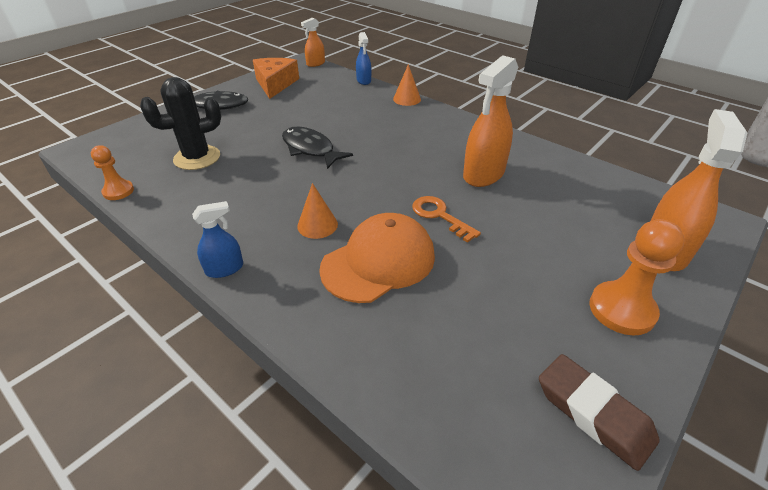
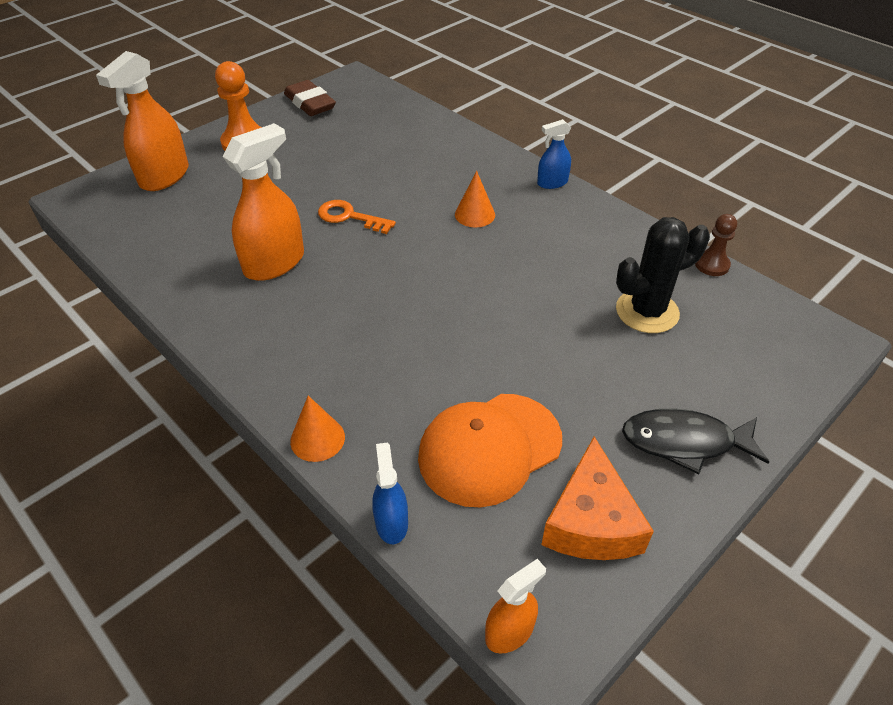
camera: 175 degrees left, 5 degrees up
orange pawn [91,145,134,200] -> brown pawn [695,214,737,276]
black fish [282,127,353,169] -> none
orange cap [319,213,435,303] -> orange cap moved to [418,394,562,508]
orange key [412,196,481,243] -> orange key turned 150 degrees clockwise [318,200,396,234]

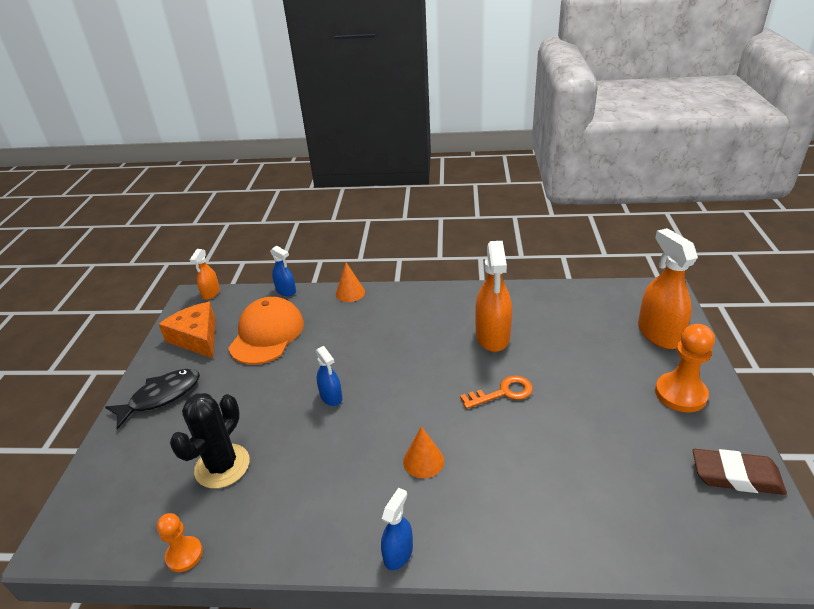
camera: 140 degrees right, 10 degrees down
brown pawn [695,214,737,276] -> orange pawn [157,513,203,572]
none -> blue spray bottle [316,346,342,406]

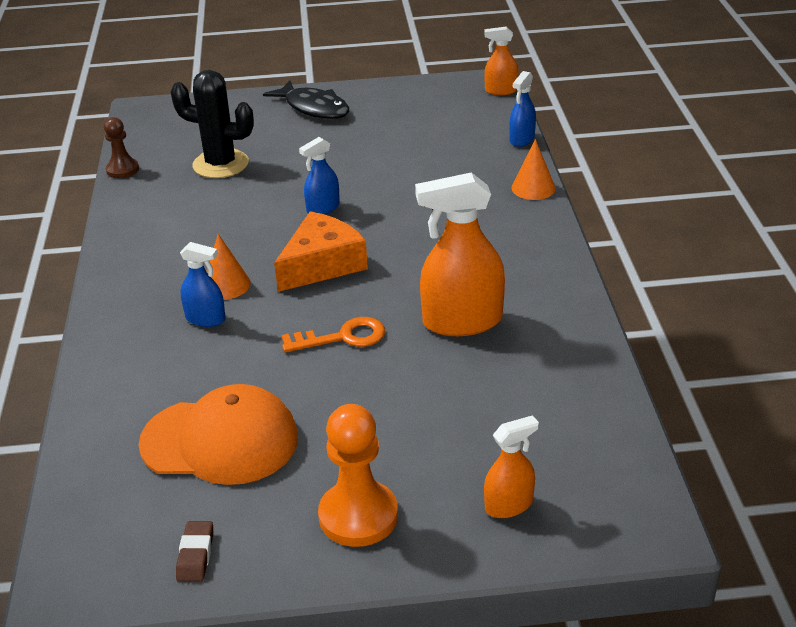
camera: 80 degrees right, 0 degrees up
orange pawn [157,513,203,572] -> brown pawn [104,117,139,178]
orange cheese [159,302,216,358] -> orange cheese moved to [274,211,368,292]
orange cap [229,297,304,365] -> orange cap moved to [138,384,298,485]
blue spray bottle [381,488,413,570] -> blue spray bottle moved to [180,242,226,327]
orange key [460,375,533,409] -> orange key turned 75 degrees counterclockwise [282,317,385,352]
orange spray bottle [638,228,698,349] -> orange spray bottle [484,415,539,518], size x0.54
brown eraser [692,449,787,495] -> brown eraser [176,521,213,582], size x0.55

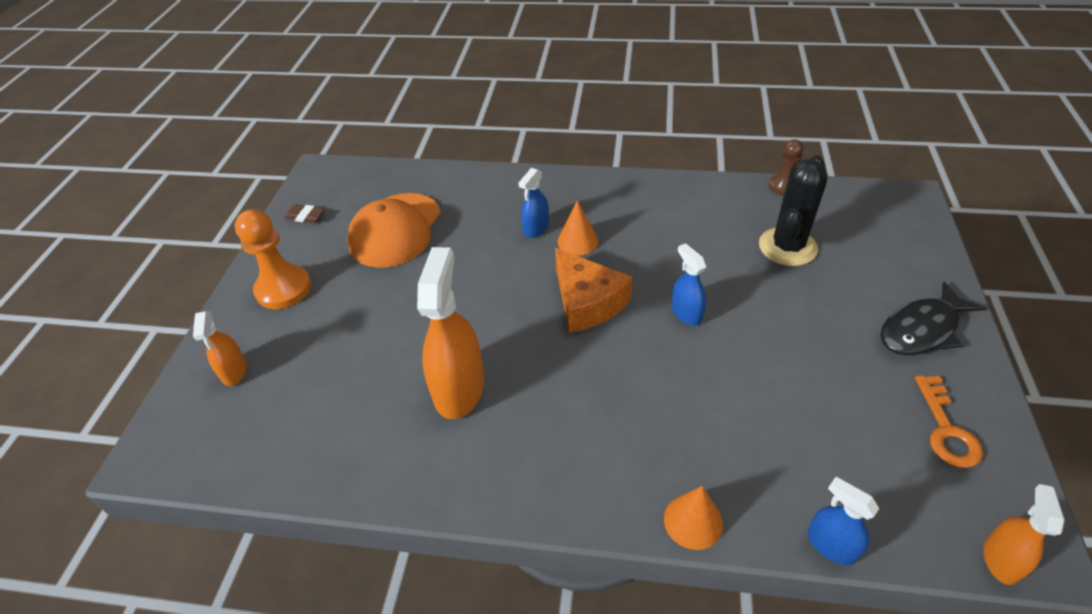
camera: 105 degrees right, 10 degrees up
orange key [282,317,385,352] -> orange key moved to [915,375,983,468]

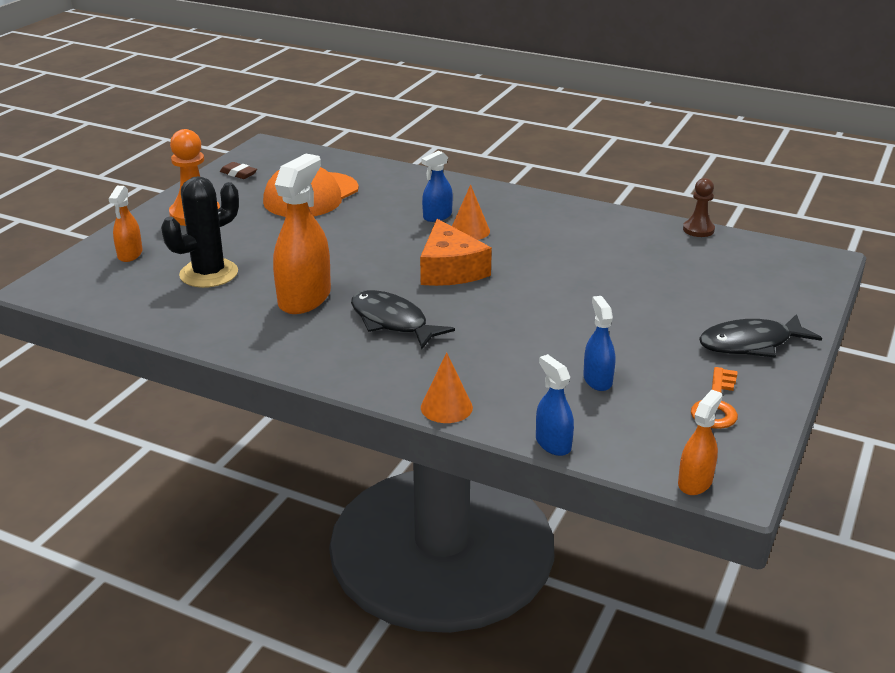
camera: 15 degrees right, 15 degrees down
blue spray bottle [672,243,706,325] -> blue spray bottle moved to [583,296,615,391]
black cactus [759,155,827,266] -> black cactus moved to [161,176,239,288]
none -> black fish [351,290,455,349]

